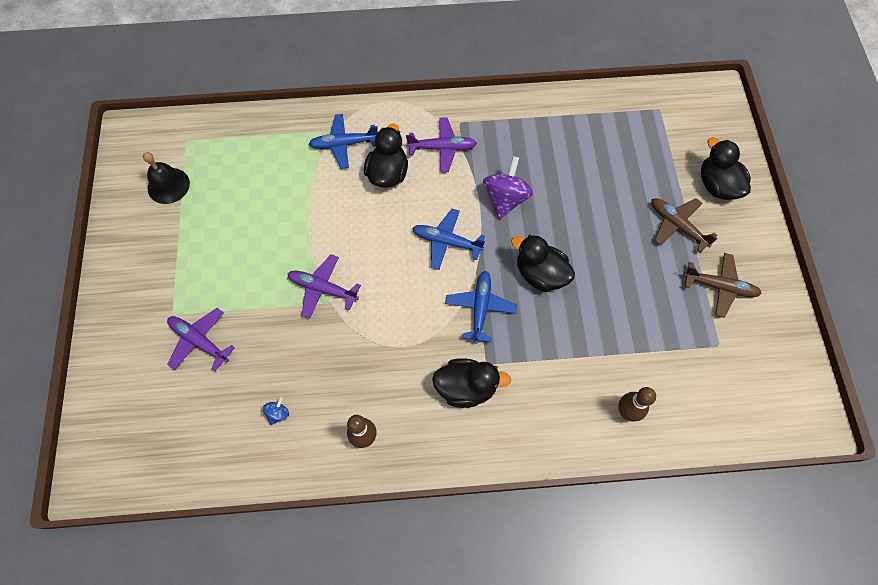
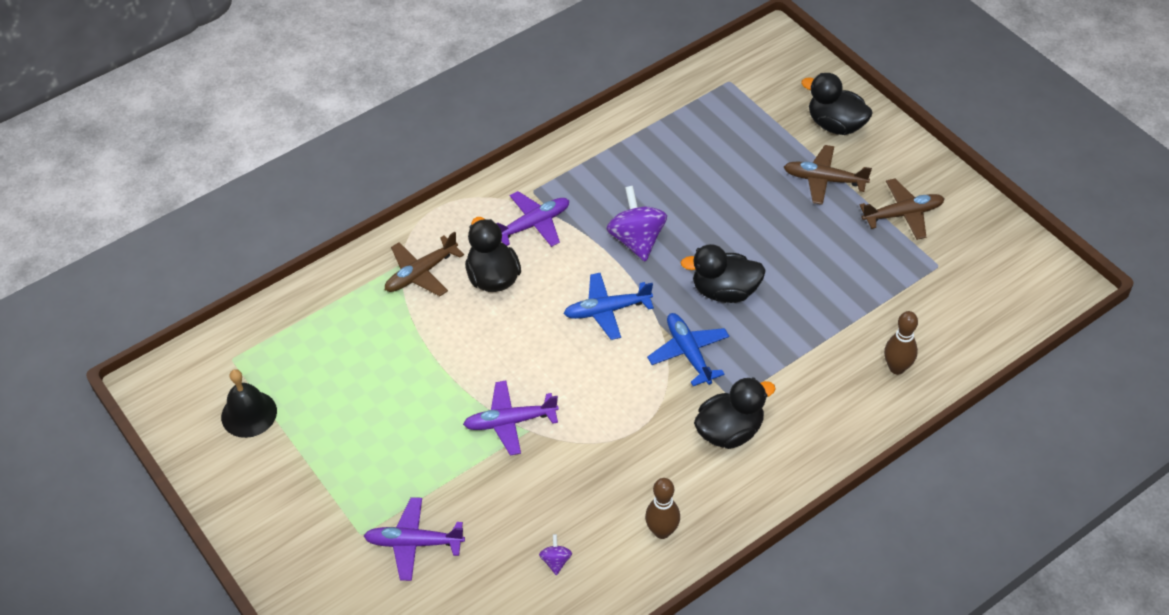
camera: 30 degrees left, 15 degrees down
blue spinning top [263,397,289,425] -> purple spinning top [539,534,572,575]
blue plane [309,114,378,169] -> brown plane [385,232,464,296]

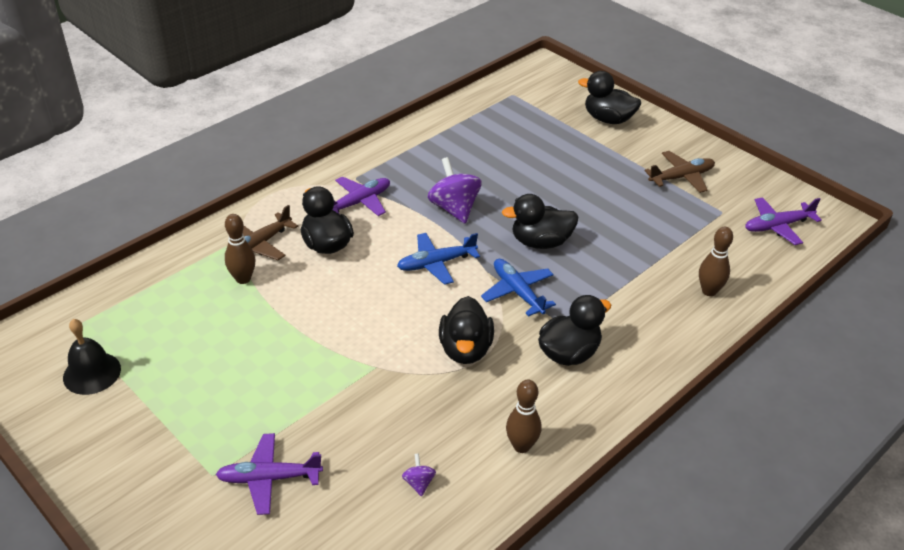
camera: 10 degrees left, 10 degrees down
purple plane [463,381,559,455] -> purple plane moved to [745,197,822,245]
brown plane [784,145,872,205] -> none
none -> brown bowling pin [225,214,256,284]
none -> black duck [439,296,494,364]

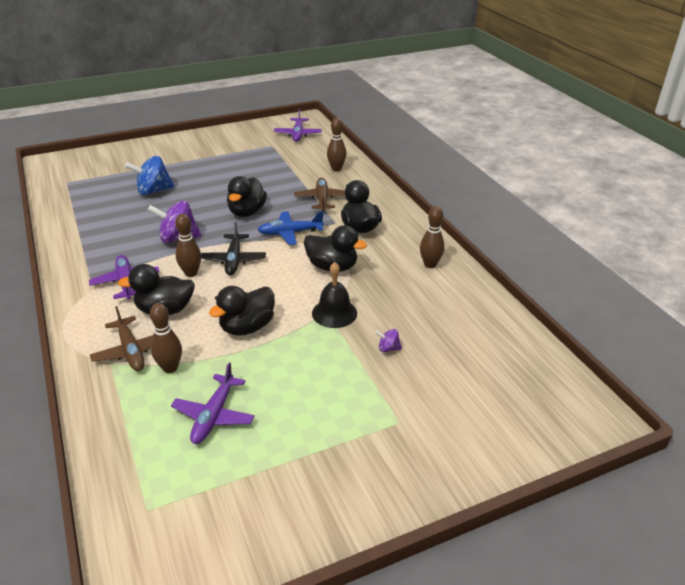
camera: 70 degrees left, 5 degrees down
black bell [63,319,121,395] -> black bell moved to [312,262,357,328]
purple plane [215,433,323,515] -> purple plane moved to [171,362,255,444]
blue plane [397,233,480,285] -> black plane [201,222,266,275]
purple spinning top [402,453,436,497] -> purple spinning top moved to [375,329,402,352]
black duck [578,71,641,124] -> black duck moved to [209,286,275,336]
brown plane [644,151,715,193] -> brown plane moved to [294,178,345,211]
none -> blue spinning top [125,156,175,195]
none -> brown bowling pin [175,214,201,277]

